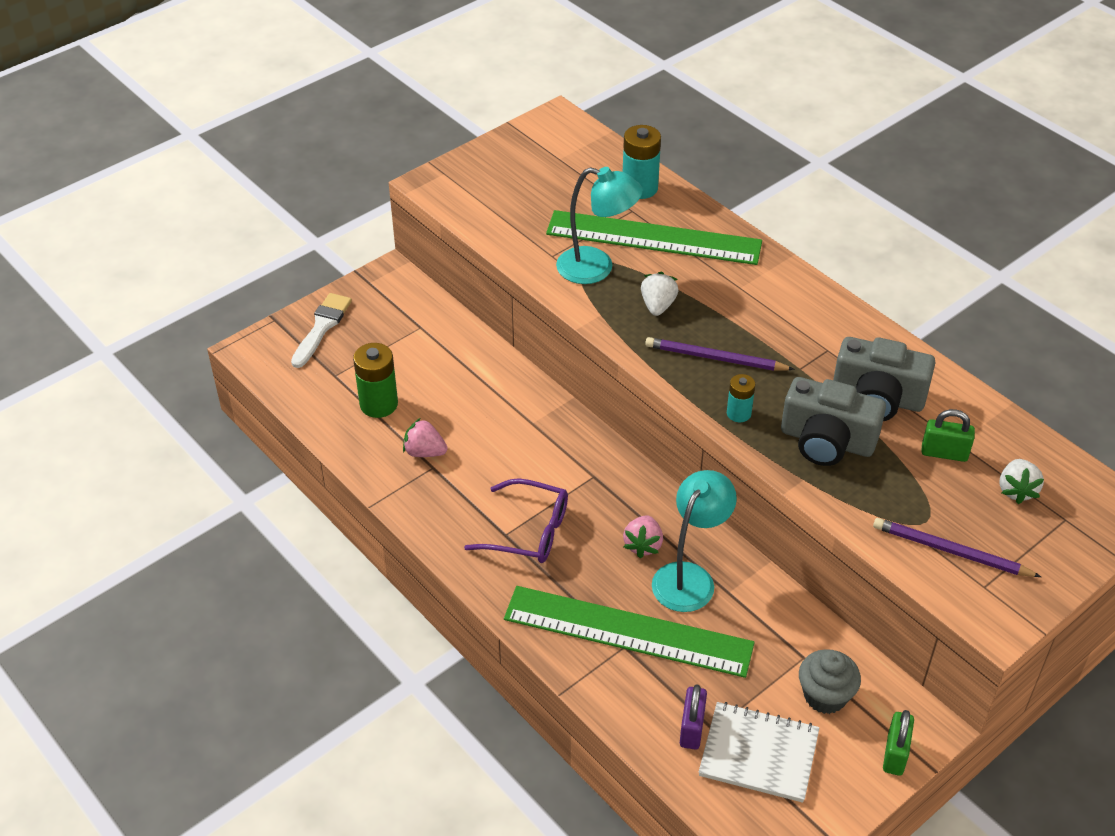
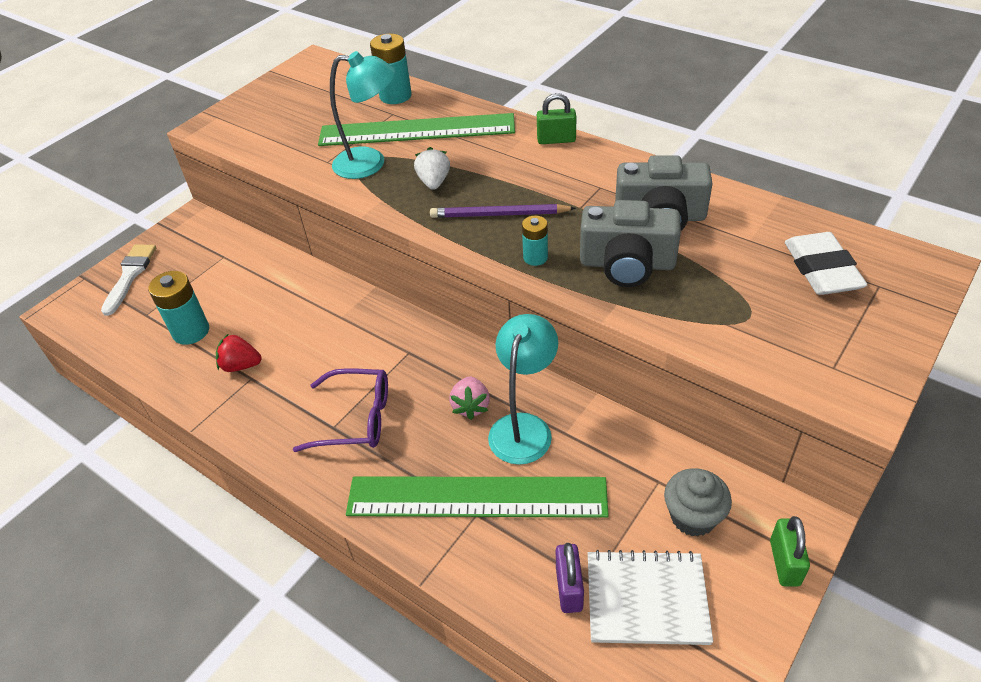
camera: 10 degrees left, 0 degrees up
green battery [353,343,398,418] -> turquoise battery [148,271,209,345]
pink strawberry [403,418,448,457] -> red strawberry [216,333,262,372]
purple pencil [873,518,1041,577] -> none
green padlock [921,409,975,462] -> green padlock moved to [537,93,576,144]
white strawberry [1000,459,1044,504] -> white eraser [785,232,867,295]

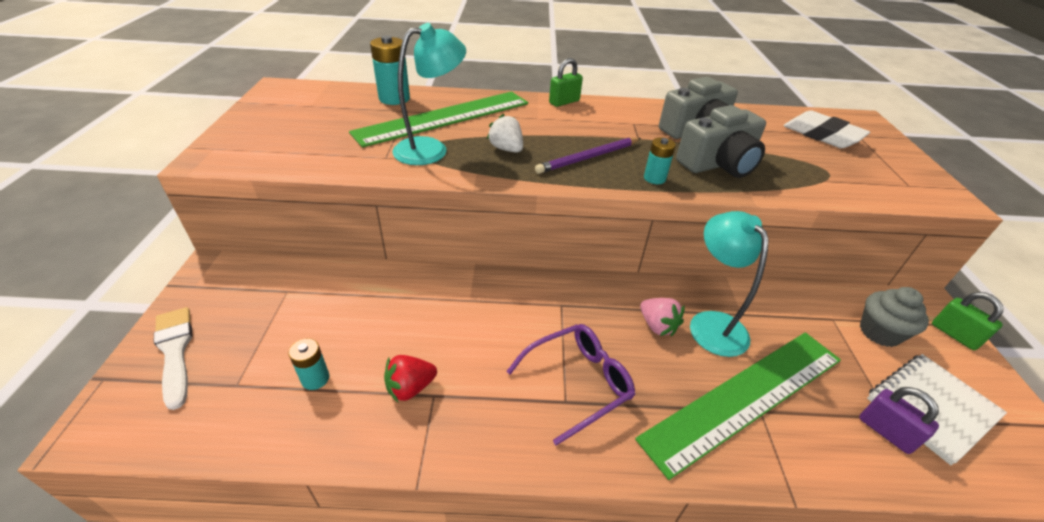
camera: 40 degrees left, 5 degrees down
turquoise battery [148,271,209,345] -> turquoise battery [289,338,329,390], size x0.59

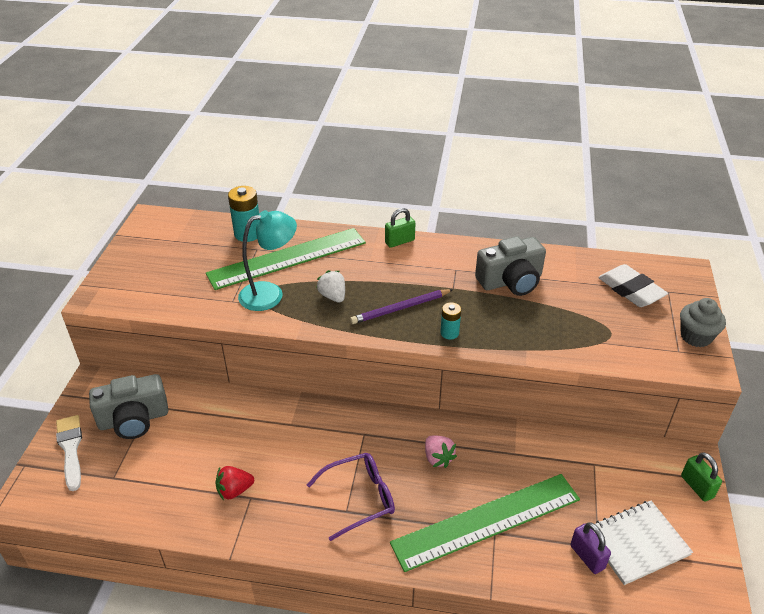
camera: 10 degrees right, 0 degrees up
turquoise battery [289,338,329,390] -> none
grey camera [676,105,766,178] -> grey camera moved to [89,374,168,439]
turquoise lamp [690,211,769,357] -> none
grey cupcake [860,287,929,347] -> grey cupcake moved to [680,298,726,347]

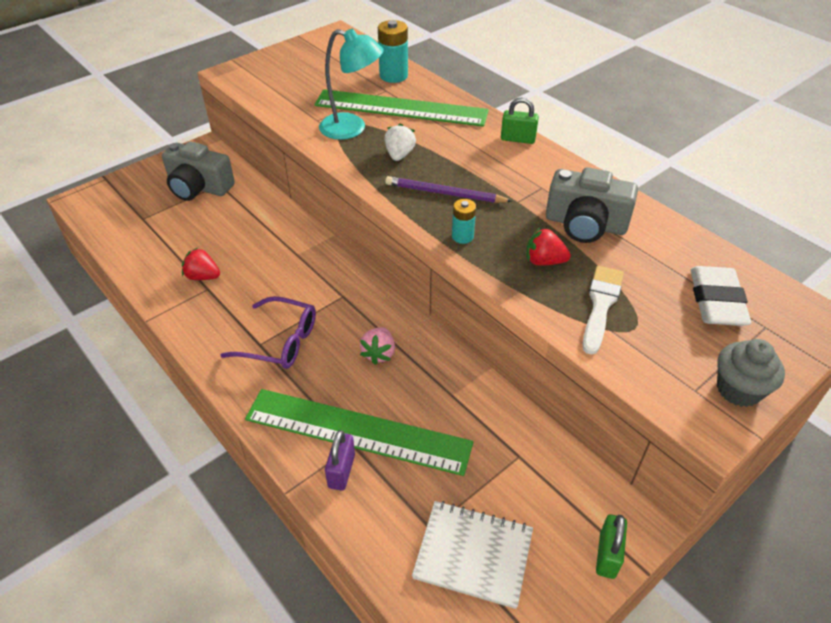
camera: 40 degrees right, 5 degrees up
white brush [56,415,82,491] -> white brush moved to [583,266,624,355]
purple padlock [570,522,611,574] -> purple padlock moved to [325,430,355,491]
none -> red strawberry [527,227,571,266]

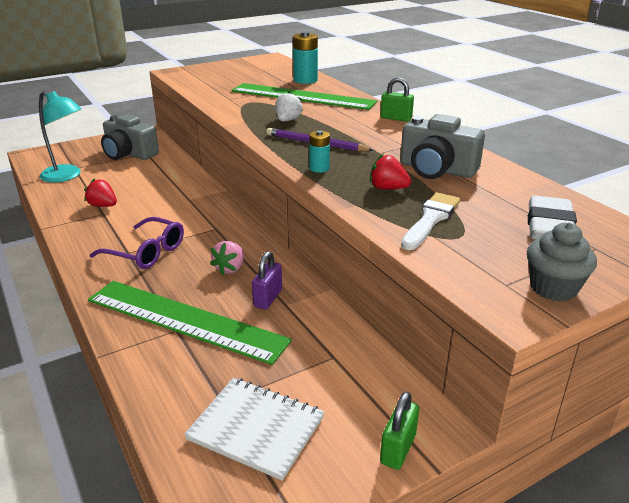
camera: 10 degrees right, 15 degrees down
turquoise lamp [319,29,384,140] -> turquoise lamp moved to [39,91,81,182]
purple padlock [325,430,355,491] -> purple padlock moved to [252,251,282,310]

